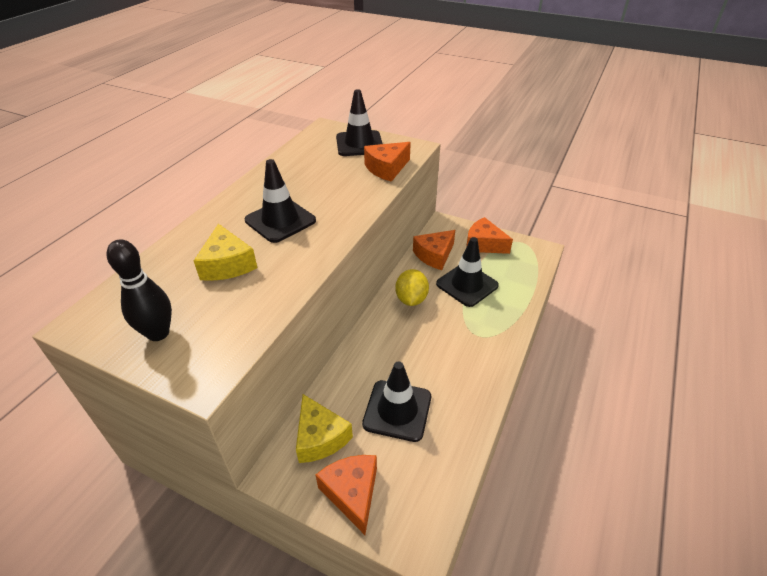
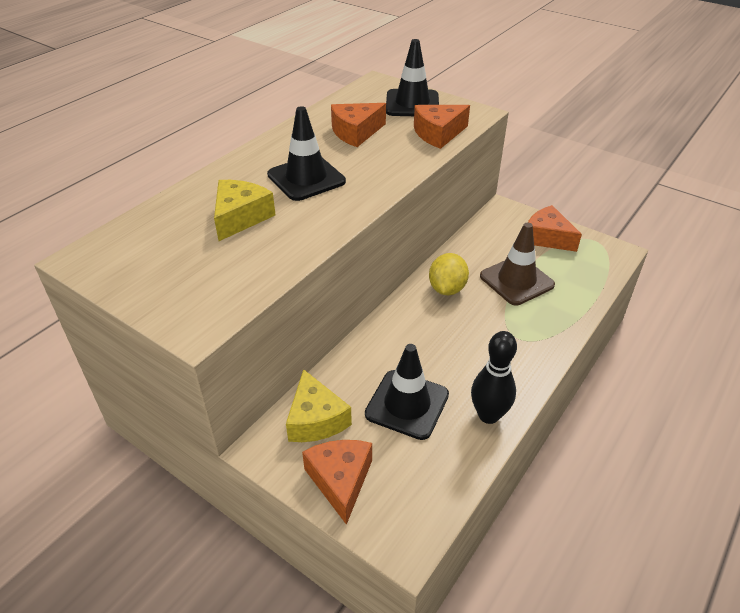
camera: 10 degrees right, 0 degrees up
black bowling pin [106,239,172,341] -> black bowling pin moved to [471,331,517,424]
yellow cheese [194,224,257,281] -> yellow cheese turned 150 degrees counterclockwise [214,180,275,241]
orange cheese [413,230,455,270] -> orange cheese moved to [331,103,386,147]
black traffic cone [436,237,499,307] -> brown traffic cone [480,223,555,305]

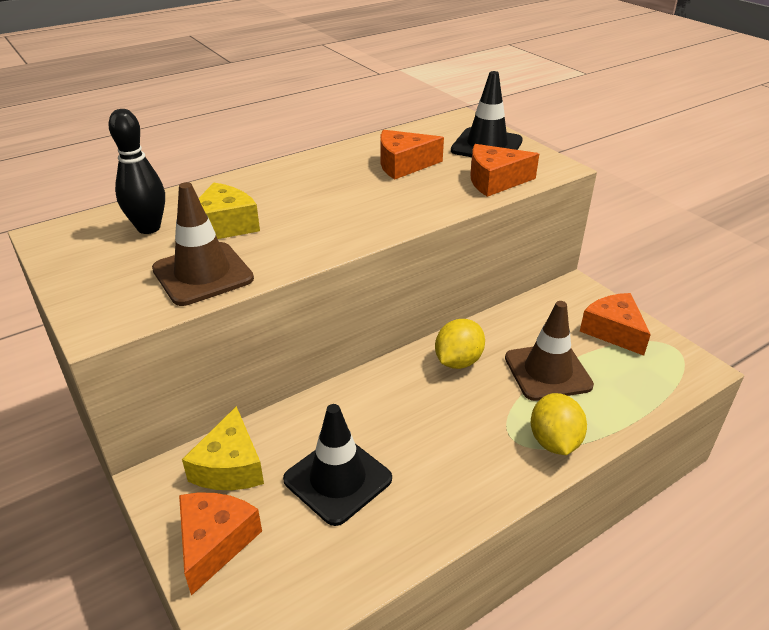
camera: 20 degrees right, 5 degrees down
black traffic cone [267,106,346,201] -> none
black bowling pin [471,331,517,424] -> black bowling pin moved to [108,109,165,234]
none -> brown traffic cone [152,182,254,306]
none -> yellow lemon [531,393,587,455]

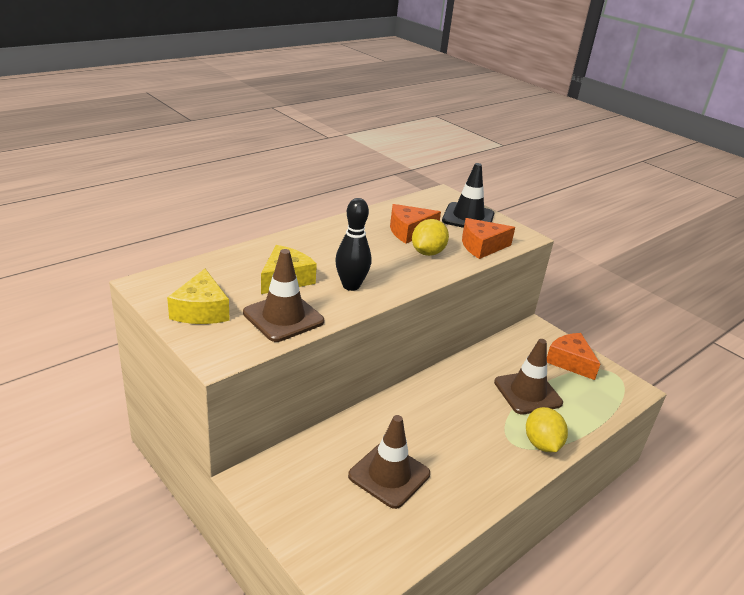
camera: 10 degrees left, 5 degrees down
black bowling pin [108,109,165,234] -> black bowling pin moved to [335,198,371,291]
orange cheese [179,493,262,596] -> none
yellow cheese [182,406,264,490] -> yellow cheese moved to [167,269,230,324]
black traffic cone [283,404,392,526] -> brown traffic cone [348,415,430,509]
yellow lemon [435,319,485,369] -> yellow lemon moved to [412,219,449,256]

